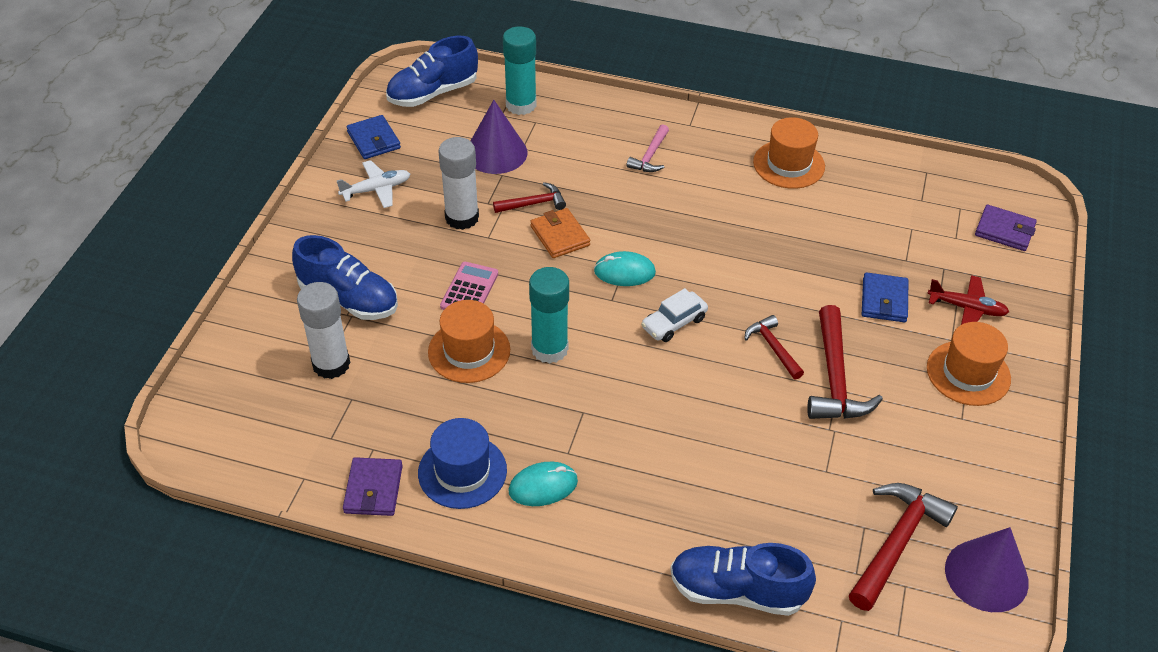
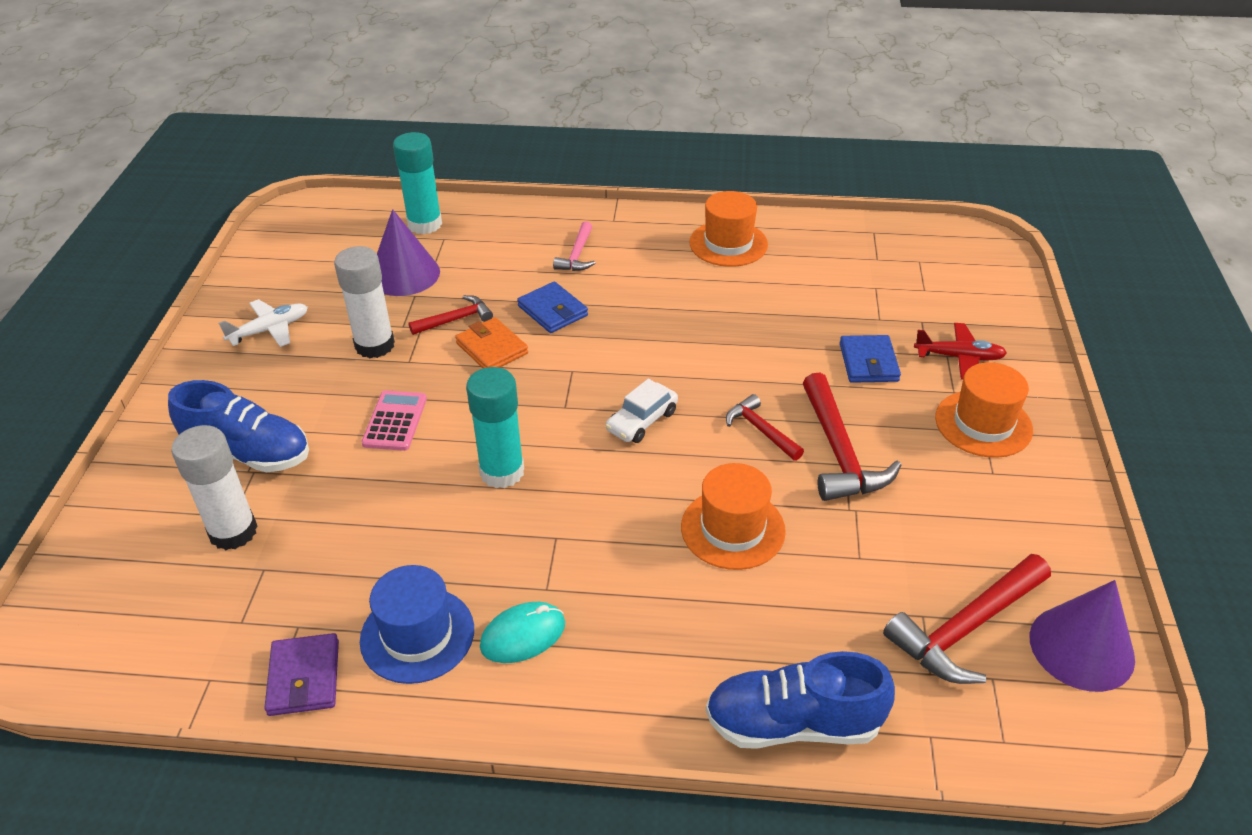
camera: 10 degrees left, 5 degrees down
blue wallet [347,115,401,159] -> blue wallet moved to [517,281,588,333]
blue shoe [386,36,478,107] -> none
orange hat [428,300,510,383] -> orange hat moved to [681,463,786,570]
turquoise mouse [594,251,656,286] -> none
red hammer [849,483,958,611] -> red hammer turned 150 degrees counterclockwise [883,554,1051,684]
purple wallet [975,205,1037,251] -> none

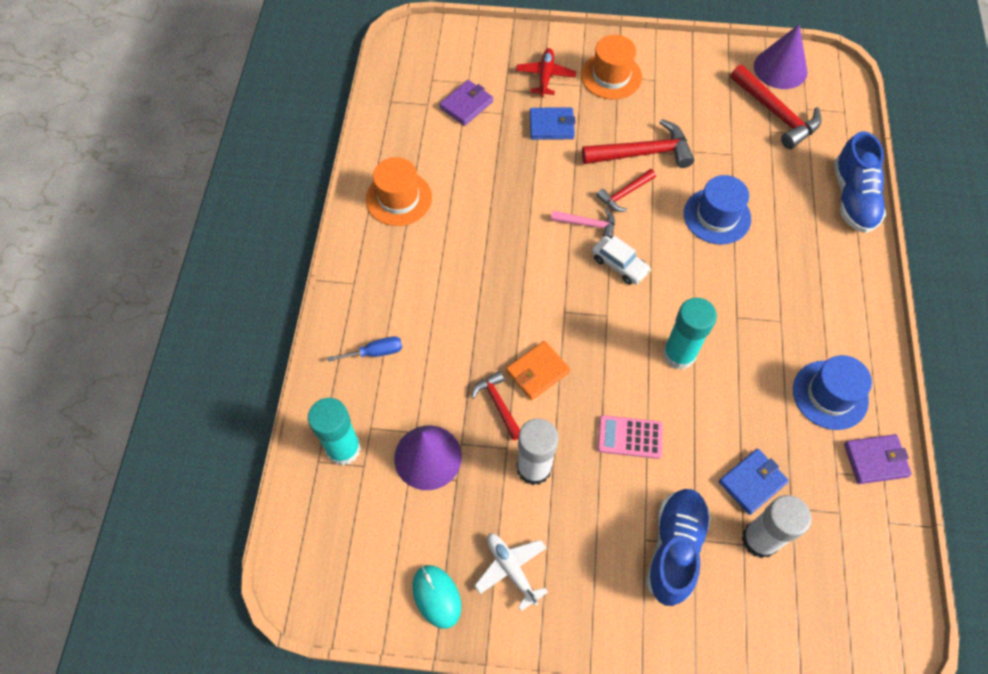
camera: 90 degrees left, 20 degrees up
turquoise mouse [480,602,565,663] -> turquoise mouse moved to [413,565,461,629]
blue wallet [517,281,588,333] -> blue wallet moved to [719,449,789,515]
pink hammer [553,221,595,271] -> pink hammer moved to [551,208,615,238]
orange hat [681,463,786,570] -> blue hat [684,175,751,245]
none -> blue screwdriver [327,336,402,362]
none -> purple wallet [439,80,493,126]

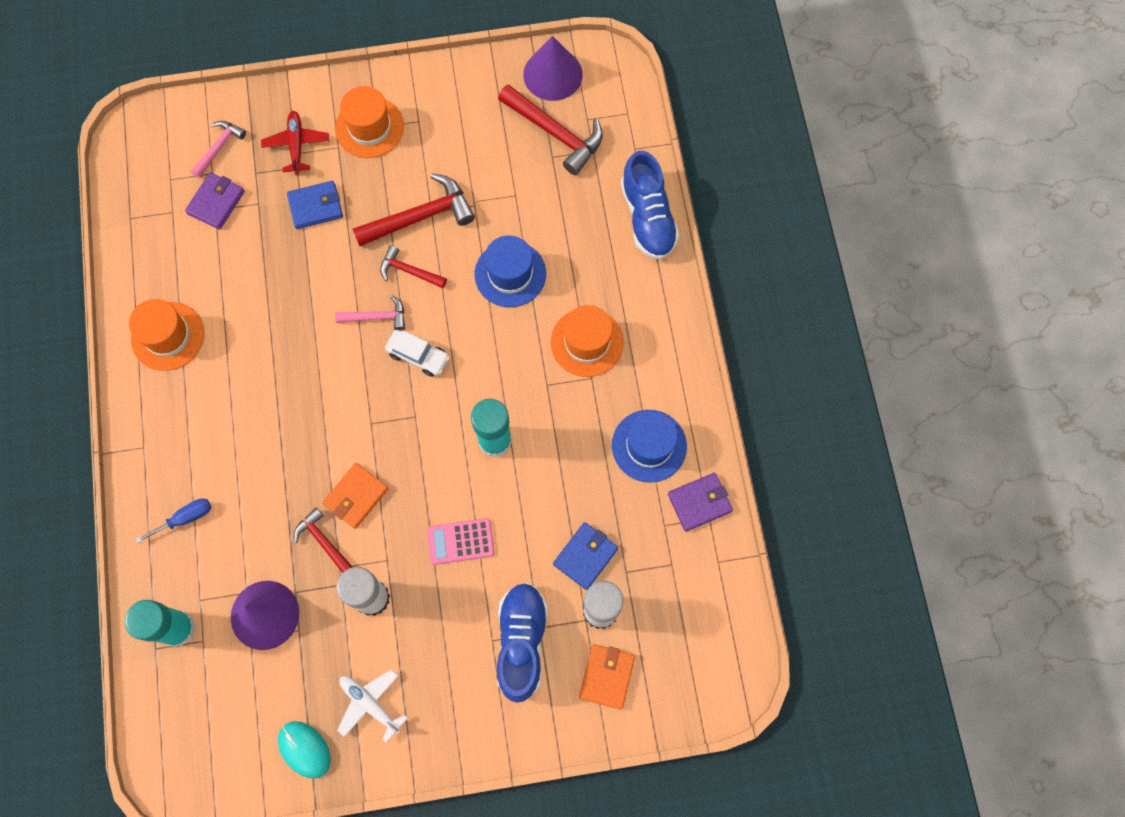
camera: 15 degrees left, 10 degrees up
red hammer [596,169,656,212] -> red hammer turned 75 degrees clockwise [380,245,447,288]
none -> pink hammer [191,121,246,178]
none -> orange hat [551,305,624,377]
none -> orange wallet [579,644,635,710]

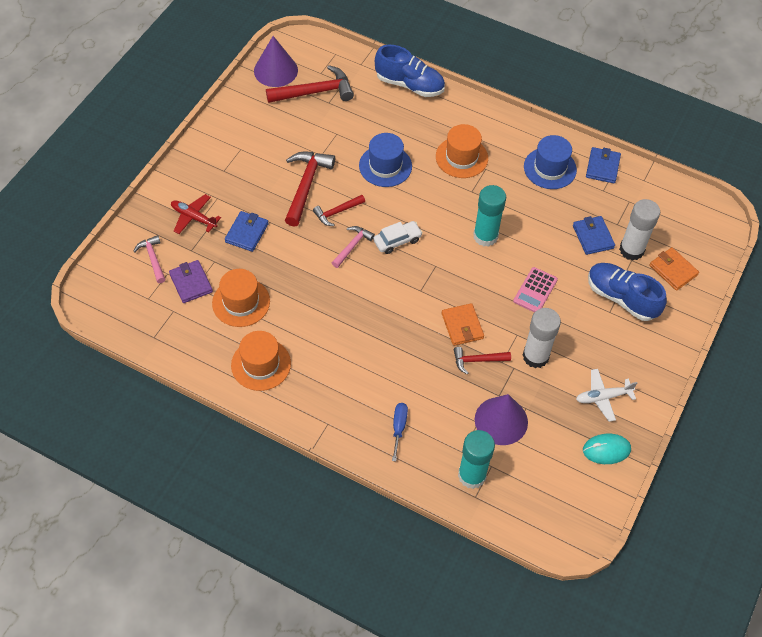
camera: 55 degrees left, 15 degrees down
orange hat [335,86,404,158] -> orange hat moved to [212,269,270,327]
purple wallet [668,473,733,531] -> blue wallet [586,147,621,183]

